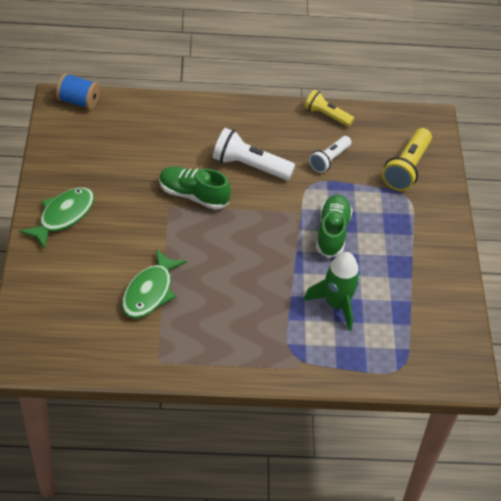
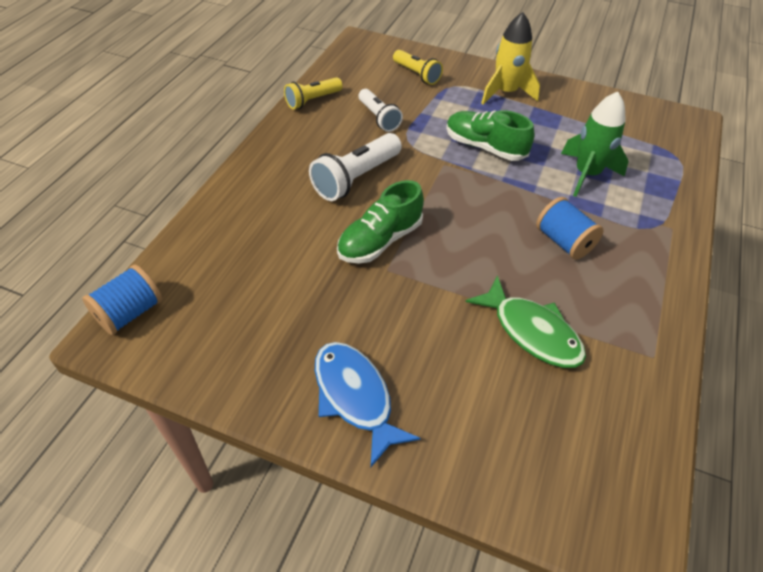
camera: 65 degrees left, 0 degrees up
green fish [19,187,94,249] -> blue fish [315,342,420,467]
yellow flashlight [382,128,432,191] -> yellow flashlight [393,50,443,85], size x0.65
none -> yellow rocket [481,12,540,104]
none -> blue spool [536,197,604,260]

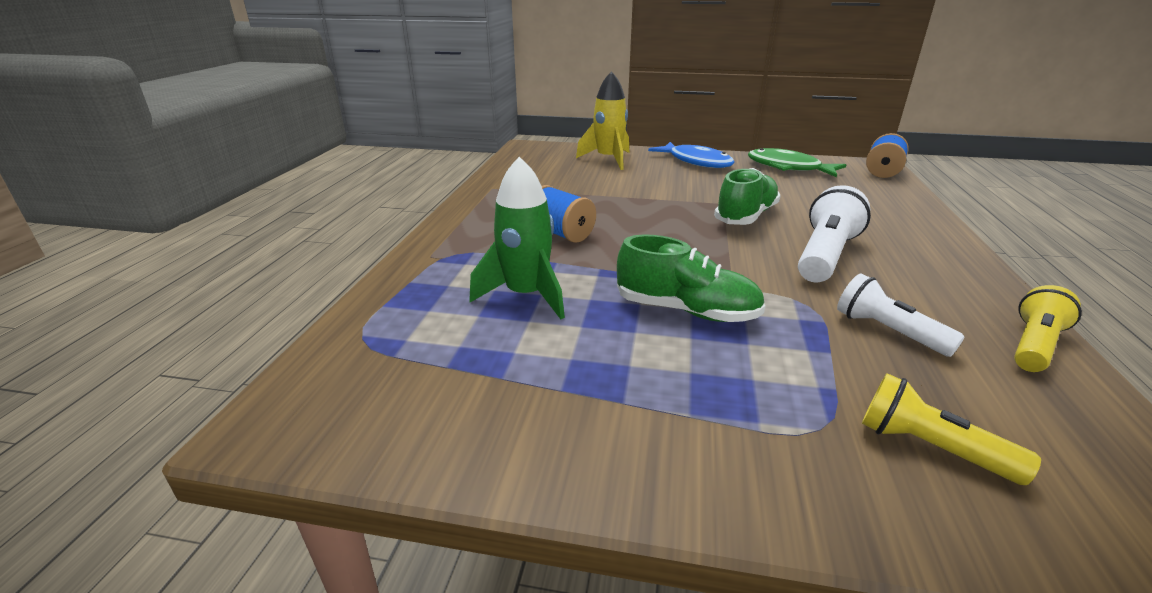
camera: 170 degrees right, 20 degrees down
green fish [466,275,586,368] -> green fish moved to [748,148,846,177]
yellow rocket [481,12,540,104] -> yellow rocket moved to [576,71,629,170]

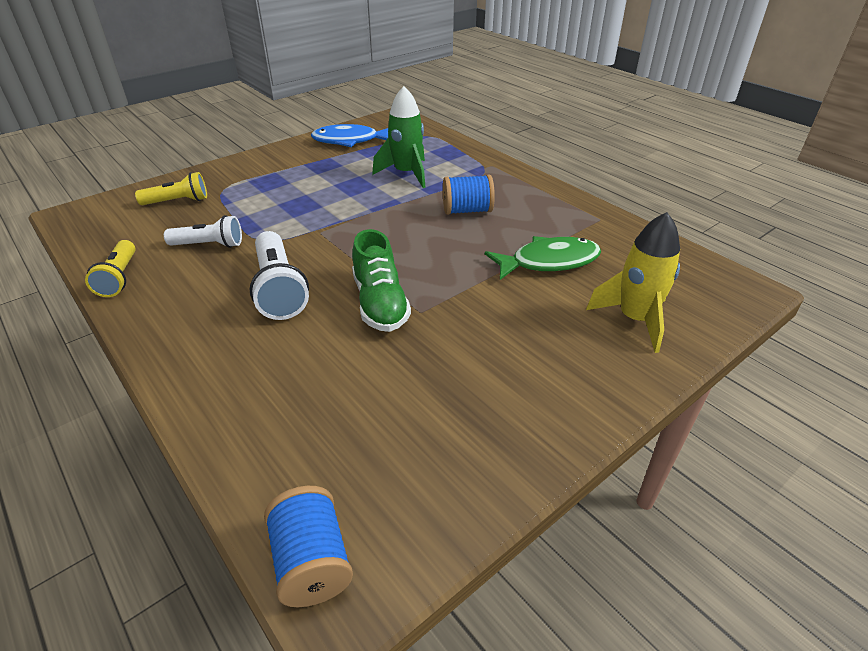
camera: 130 degrees right, 10 degrees up
green shoe [617,235,765,322] -> none
blue fish [648,142,735,168] -> blue fish moved to [311,124,388,147]
green fish [748,148,846,177] -> green fish moved to [485,236,601,280]

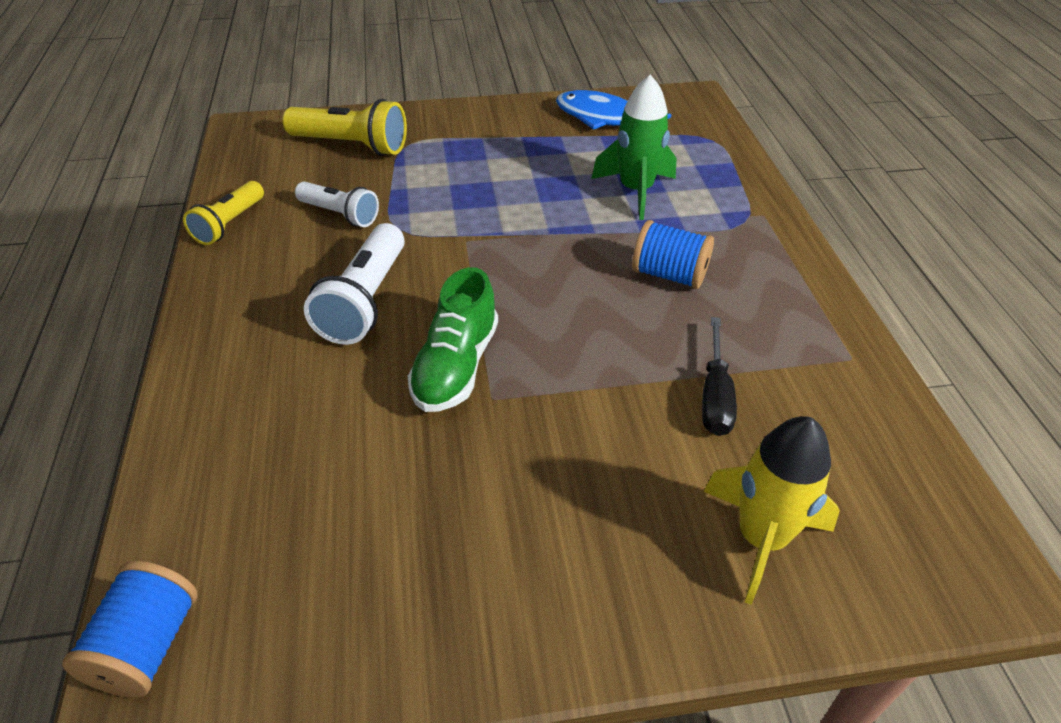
camera: 30 degrees right, 5 degrees up
yellow flashlight [135,172,207,205] -> yellow flashlight [283,99,407,156], size x1.53
green fish [485,236,601,280] -> black screwdriver [702,317,737,436]

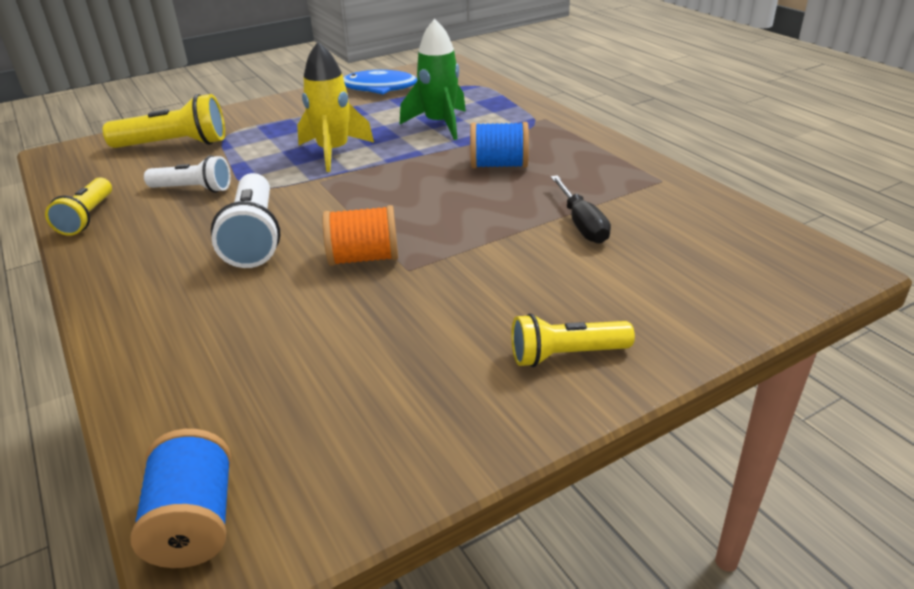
camera: 20 degrees left, 10 degrees down
green shoe [407,267,498,412] -> orange spool [323,205,398,266]
yellow rocket [703,416,840,605] -> yellow rocket moved to [297,42,374,172]
none -> yellow flashlight [511,313,635,367]

